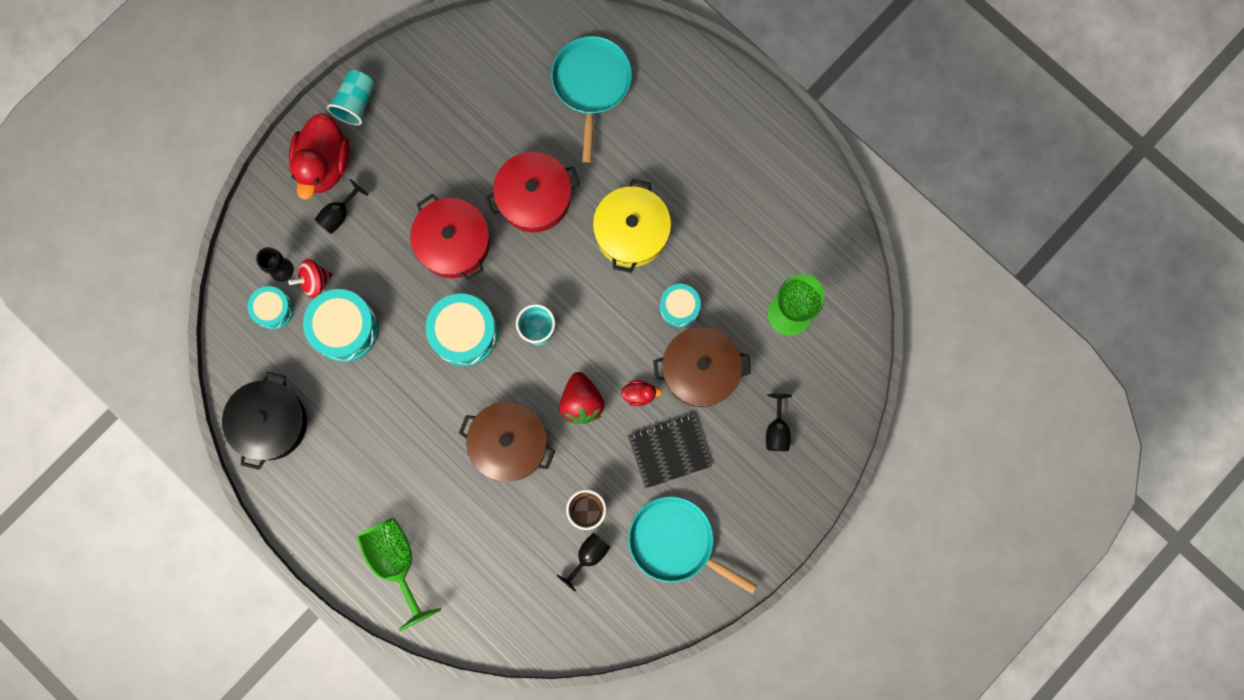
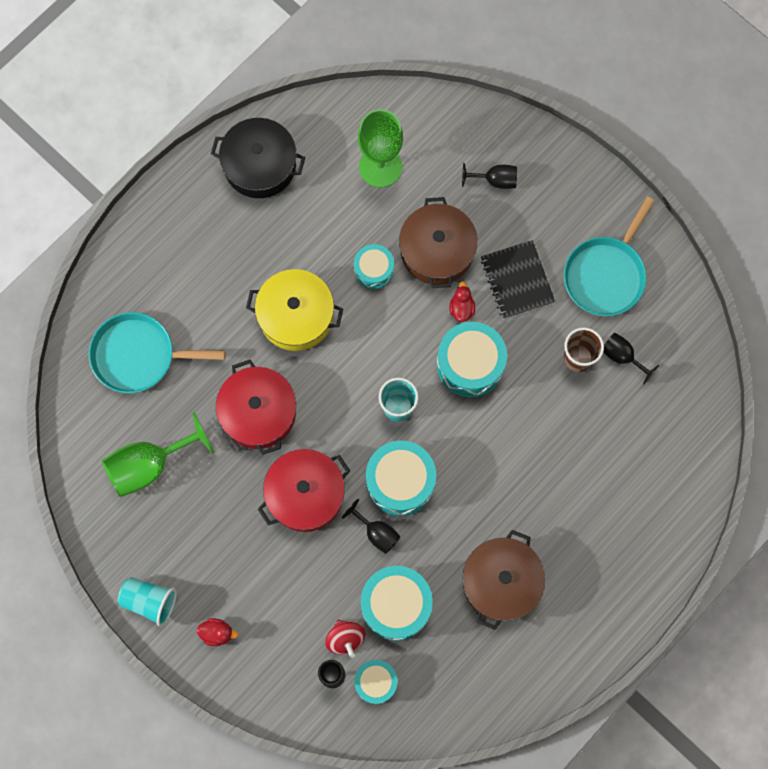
camera: 90 degrees left, 5 degrees down
black pot [222,372,307,470] -> black pot moved to [211,118,306,198]
red duck [289,113,350,200] -> red duck [197,618,238,646], size x0.43
black goblet [314,179,368,234] -> black goblet moved to [342,499,401,554]
green goblet [357,518,442,631] -> green goblet moved to [102,412,215,497]
brown pot [459,402,555,482] -> brown pot moved to [462,530,545,630]
red strawberry [559,372,605,424] -> turquoise drum [437,322,507,397]

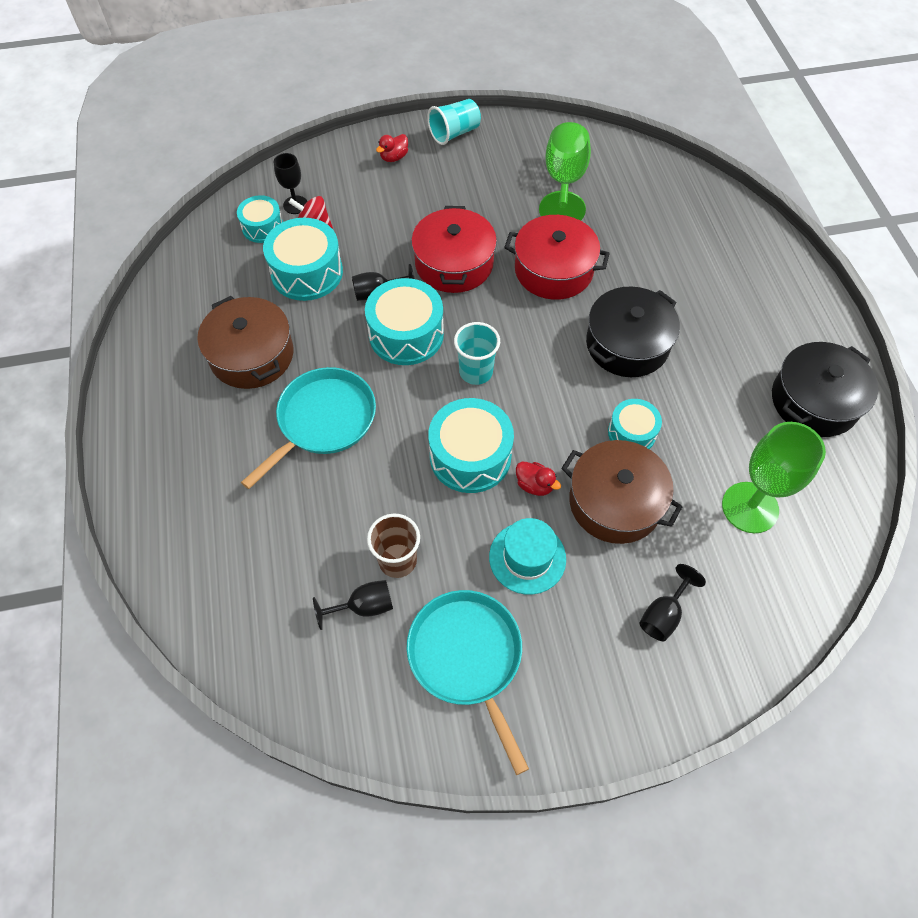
camera: 125 degrees right, 15 degrees down
turquoise pan [89,312,225,393] -> turquoise pan moved to [241,367,376,489]
yellow pot [246,269,343,351] -> black pot [586,286,680,377]
black notebook [481,240,556,319] -> turquoise hat [489,518,566,595]

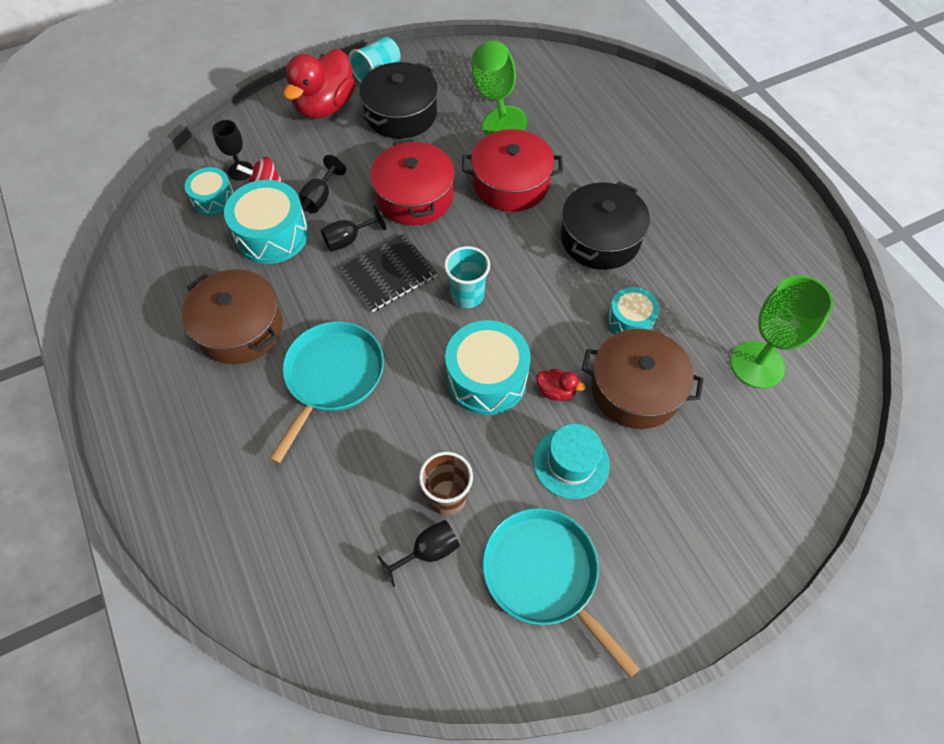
camera: 15 degrees left, 0 degrees up
turquoise drum [365,278,444,365] -> black notebook [339,233,437,312]
red duck [376,134,408,162] -> red duck [283,49,356,119], size x2.31
black goblet [640,564,706,641] -> black goblet moved to [298,155,346,213]
black pot [772,342,878,437] -> black pot moved to [359,62,438,139]

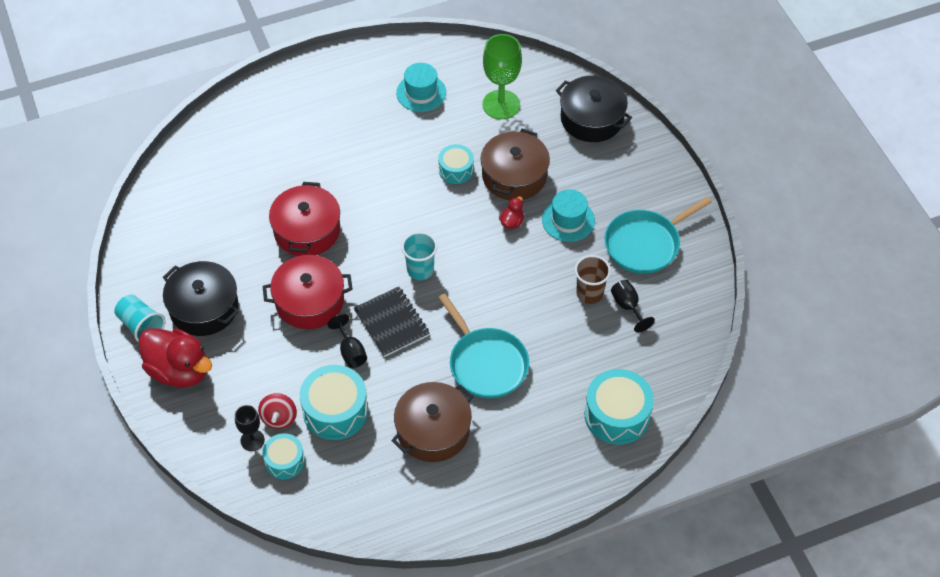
camera: 85 degrees left, 5 degrees down
turquoise pan [269,321,384,464] -> turquoise pan turned 150 degrees counterclockwise [438,294,529,398]
black goblet [298,155,346,213] -> none
turquoise drum [445,320,531,415] -> turquoise drum moved to [584,369,654,444]
green goblet [472,41,527,136] -> none
black pot [561,181,650,270] -> black pot moved to [556,75,632,142]
none -> turquoise hat [396,63,446,112]

